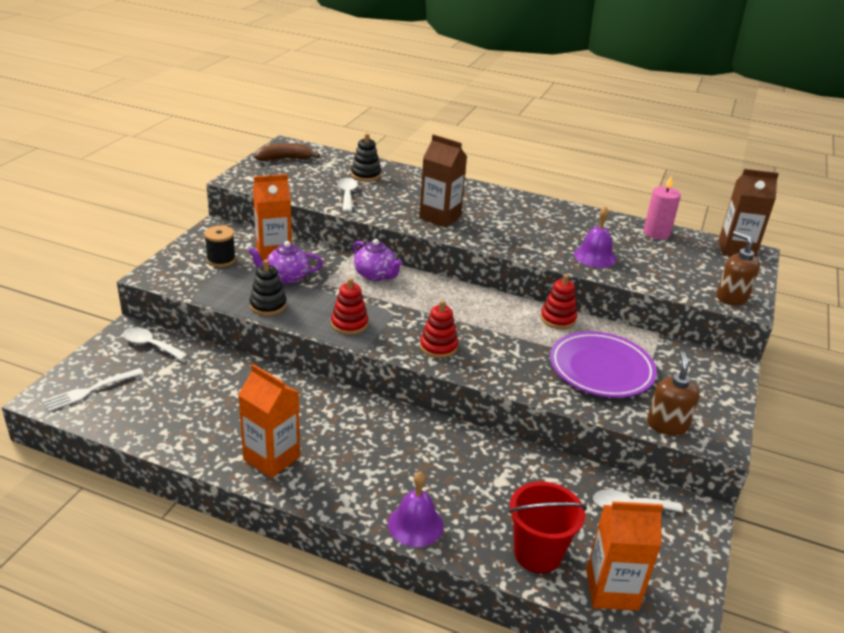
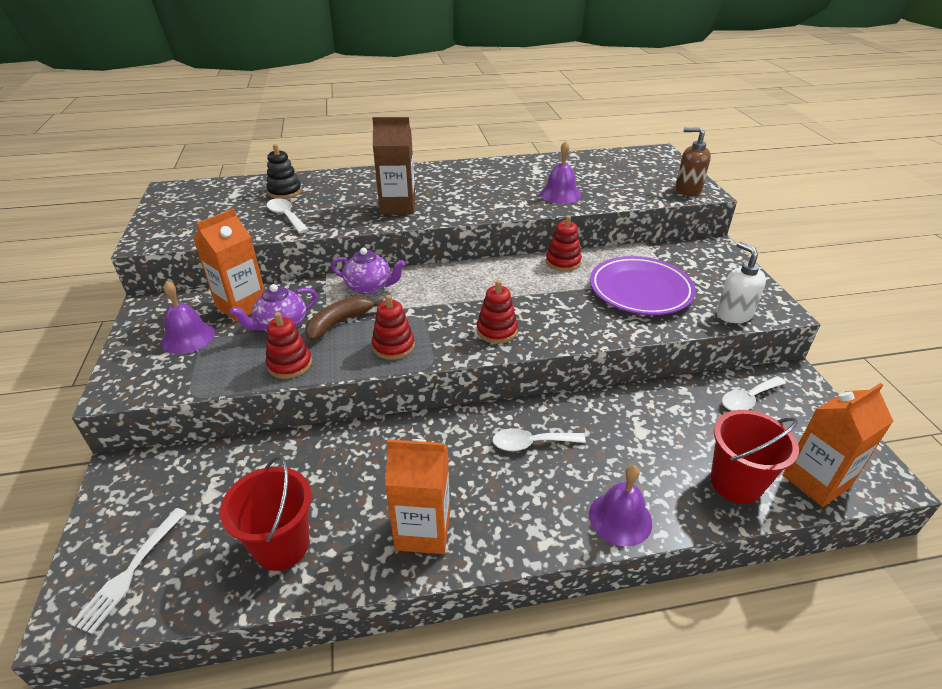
camera: 30 degrees left, 5 degrees up
white spoon [123,327,188,360] -> white spoon moved to [492,428,586,451]
black spool [204,226,236,267] -> purple bell [161,281,215,354]
black stacking toy [249,260,287,316] -> red stacking toy [266,312,312,379]
brown banana [255,143,320,161] -> brown banana moved to [305,296,383,341]
pink candle [644,175,681,239] -> none
brown soap dispenser [647,351,699,435] -> white soap dispenser [716,242,766,323]
brown carton [719,169,779,257] -> none
none -> red bucket [220,456,312,571]

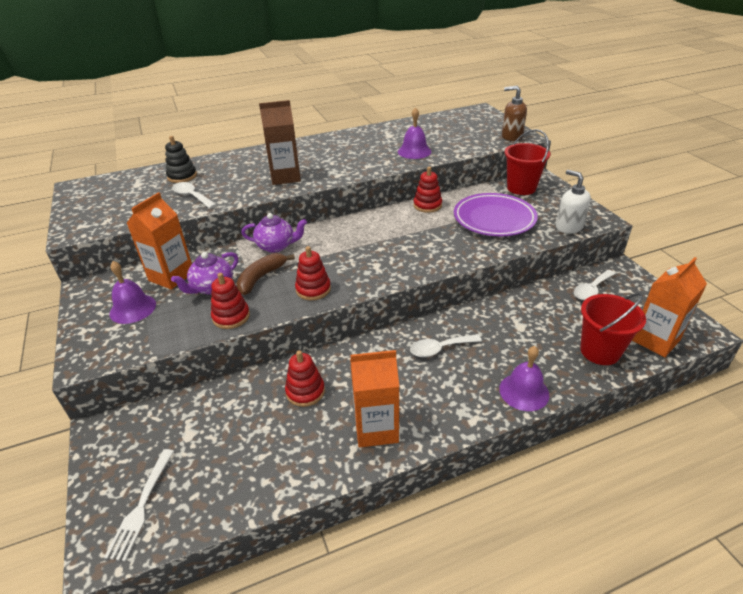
camera: 10 degrees left, 0 degrees up
red bucket [220,456,312,571] -> red bucket moved to [505,129,551,195]
red stacking toy [477,280,518,344] -> red stacking toy moved to [285,350,325,407]

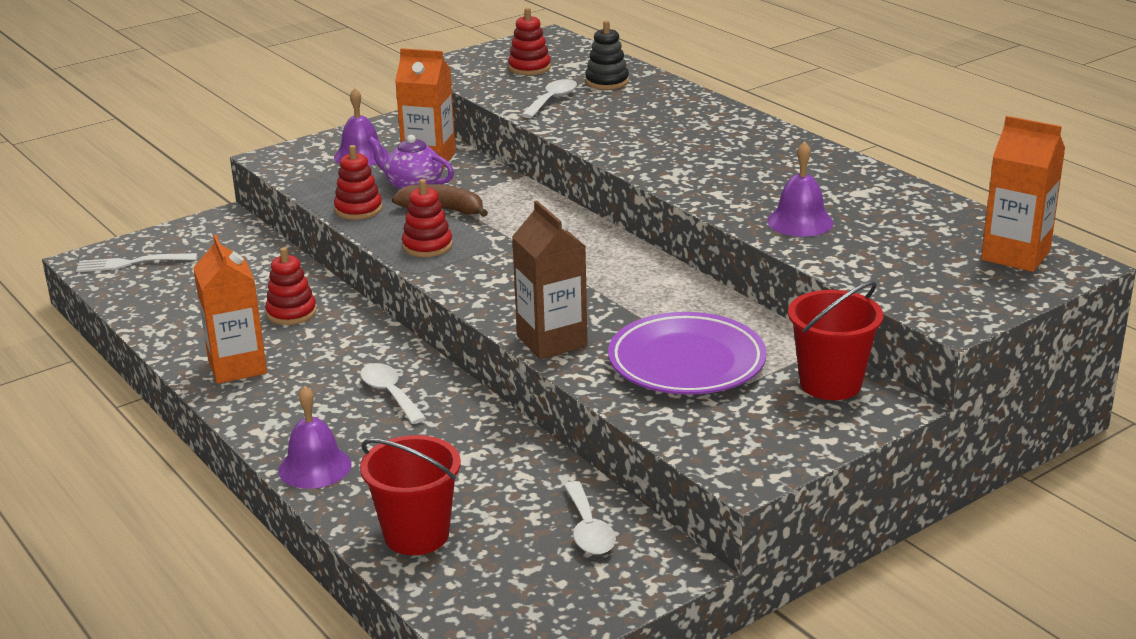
camera: 75 degrees right, 10 degrees down
purple teapot [241,213,307,253] -> none
brown carton [259,100,301,185] -> brown carton moved to [512,201,588,359]
red stacking toy [413,167,442,213] -> red stacking toy moved to [508,8,551,75]
brown soap dispenser [502,86,527,141] -> none
white soap dispenser [556,170,591,234] -> none
white spoon [574,270,616,300] -> white spoon turned 135 degrees counterclockwise [564,481,616,555]
orange carton [632,257,707,357] -> orange carton moved to [981,116,1065,272]

